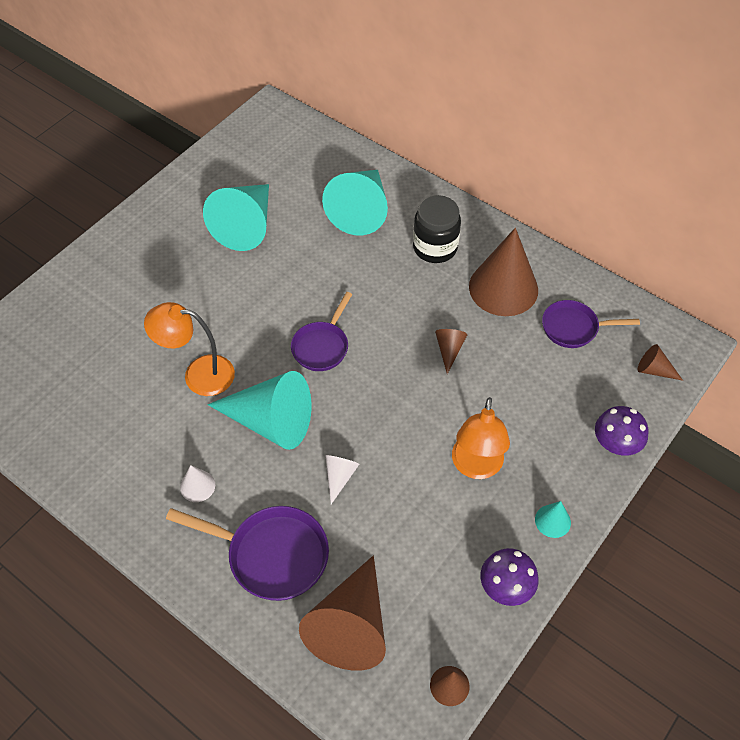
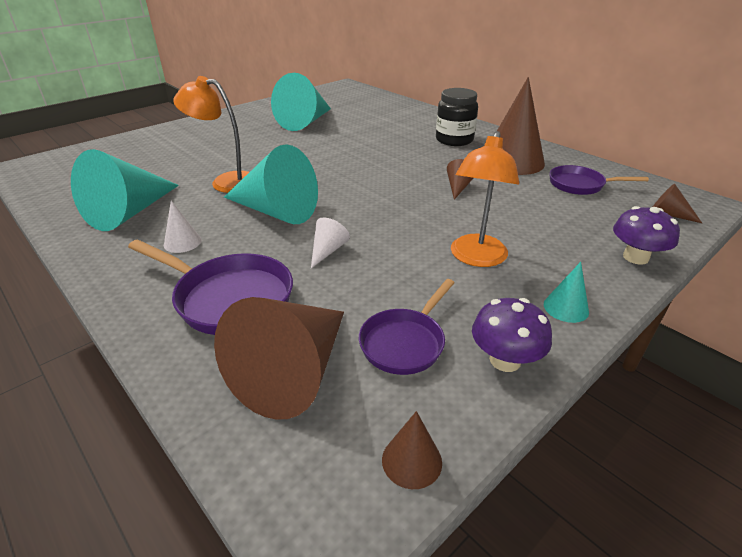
camera: 10 degrees right, 20 degrees down
purple pan [291,292,352,371] -> purple pan moved to [359,279,455,375]
turquoise cone [322,170,388,235] -> turquoise cone moved to [71,149,179,231]

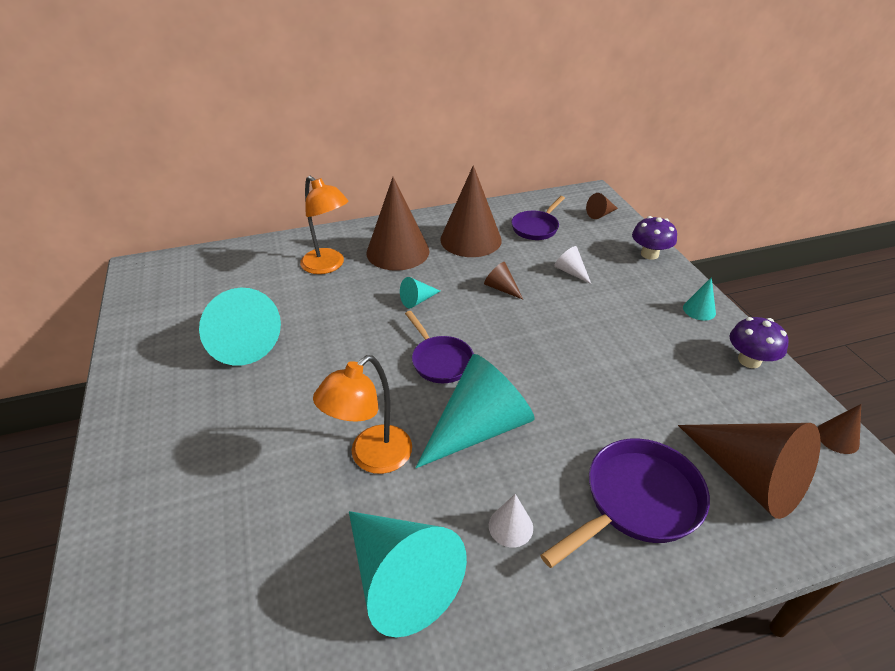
camera: 65 degrees left, 5 degrees up
white cone [311,217,350,268] -> white cone moved to [554,246,591,284]
purple pan [359,279,455,375] -> purple pan moved to [405,311,474,383]
black jar [436,88,478,146] -> brown cone [366,177,429,271]
orange lamp [451,131,519,267] -> orange lamp moved to [300,176,348,274]
none -> turquoise cone [400,277,440,308]

